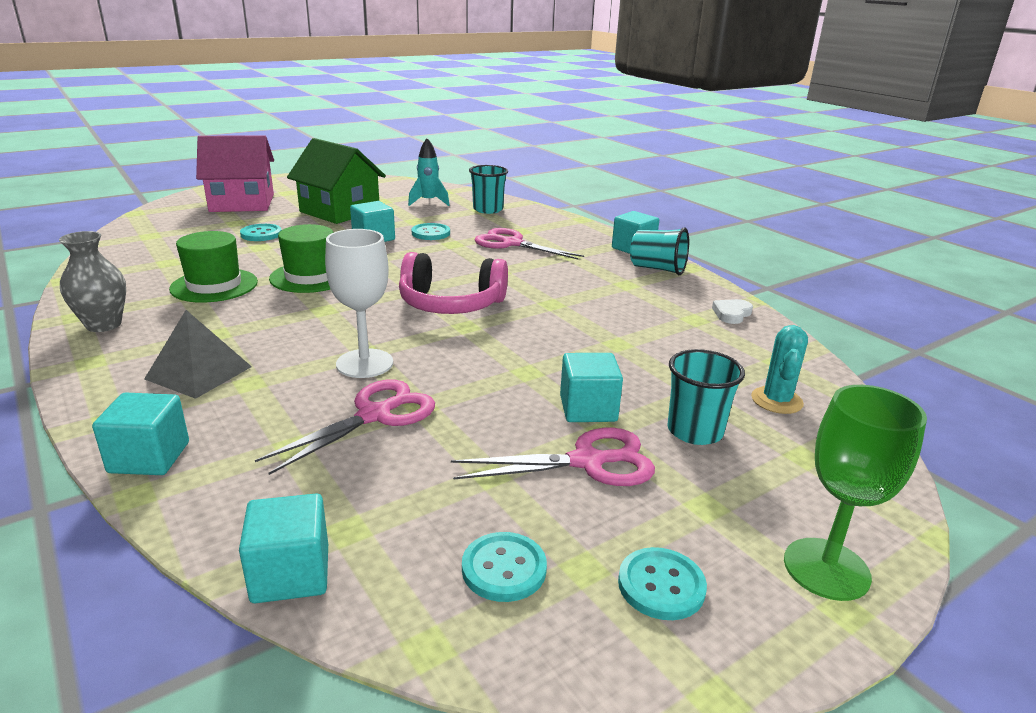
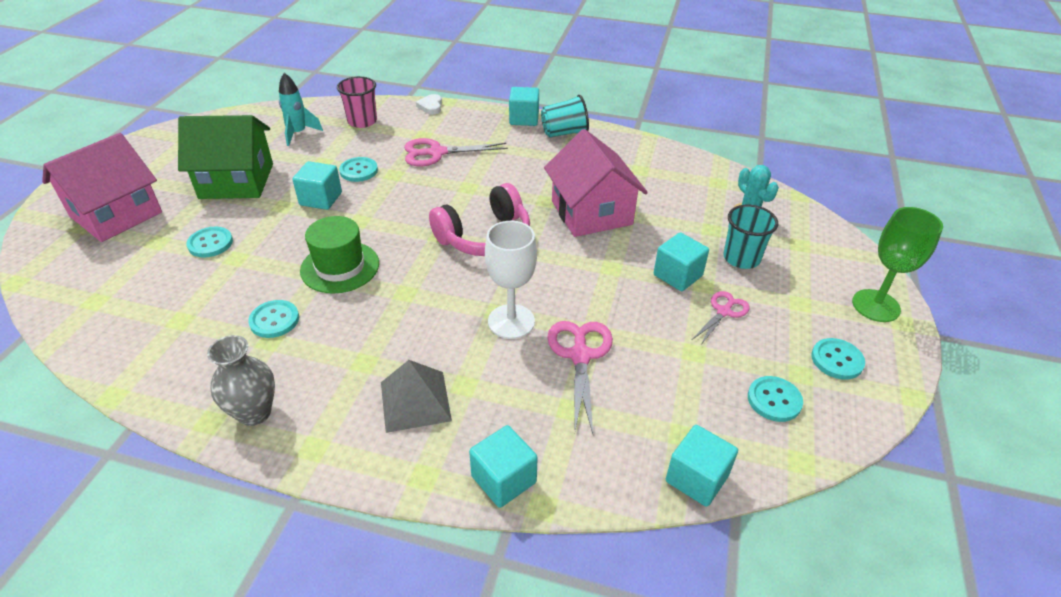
camera: 40 degrees left, 15 degrees up
green hat [169,231,258,303] -> turquoise button [248,300,299,338]
pink scissors [451,428,655,486] -> pink scissors [692,291,750,346], size x0.62
turquoise cup [469,165,508,214] -> pink cup [337,76,377,128]
white heart [712,299,753,324] -> white heart moved to [416,94,442,114]
none -> pink house [544,129,648,237]

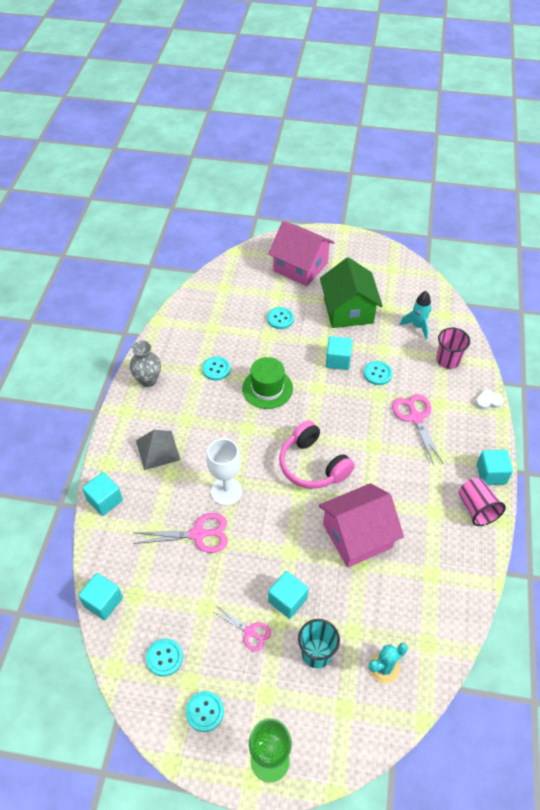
camera: 85 degrees right, 10 degrees up
turquoise cup [541,95,589,137] -> pink cup [459,478,506,526]

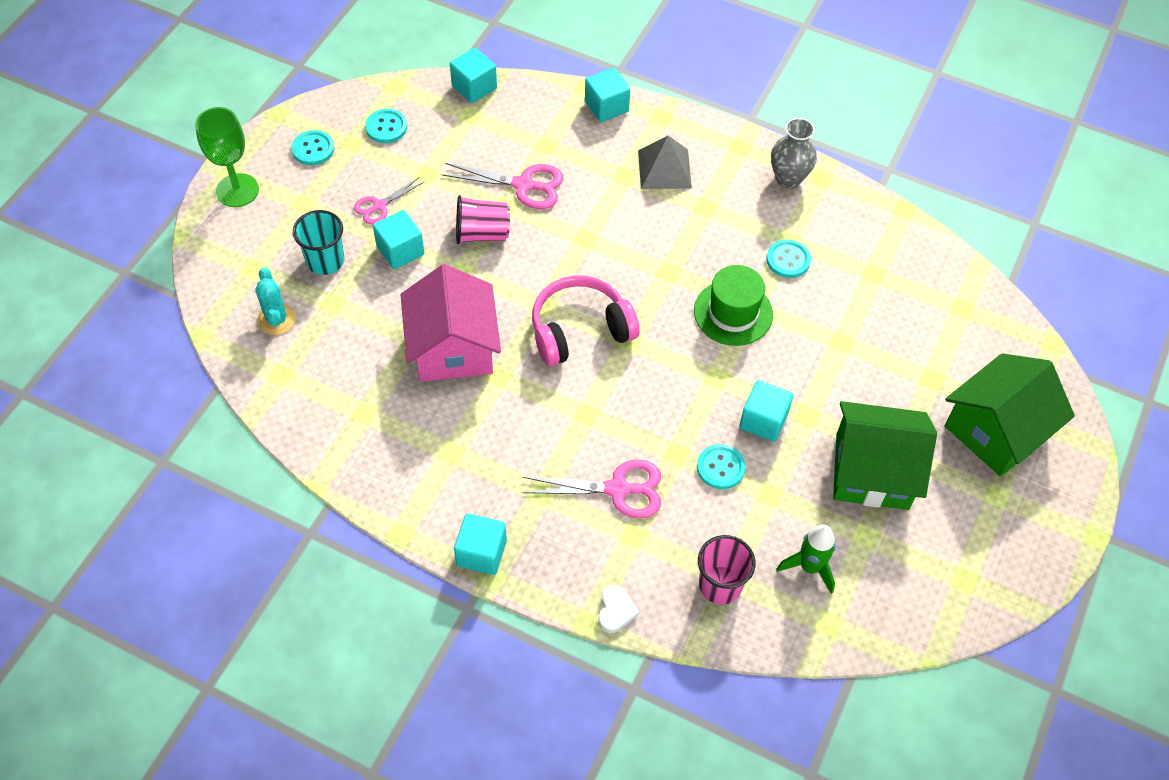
camera: 105 degrees right, 5 degrees up
pink scissors [133,513,228,553] -> pink scissors turned 90 degrees counterclockwise [441,163,564,209]
white goblet [206,439,242,505] -> none
turquoise button [267,307,294,329] -> none
pink house [268,221,334,286] -> green house [945,353,1075,477]
turquoise rocket [399,291,431,340] -> green rocket [776,525,836,594]
pink cup [459,478,506,526] -> pink cup moved to [456,195,510,244]

